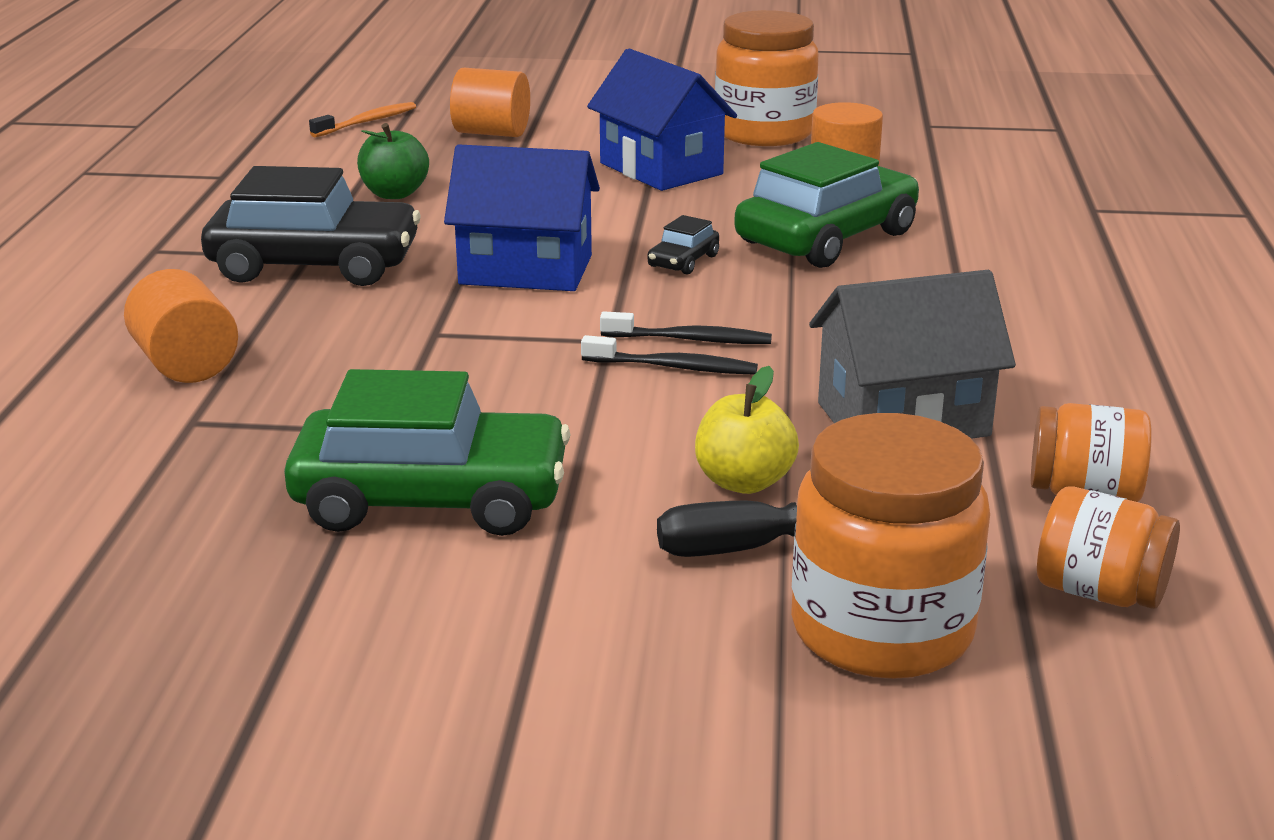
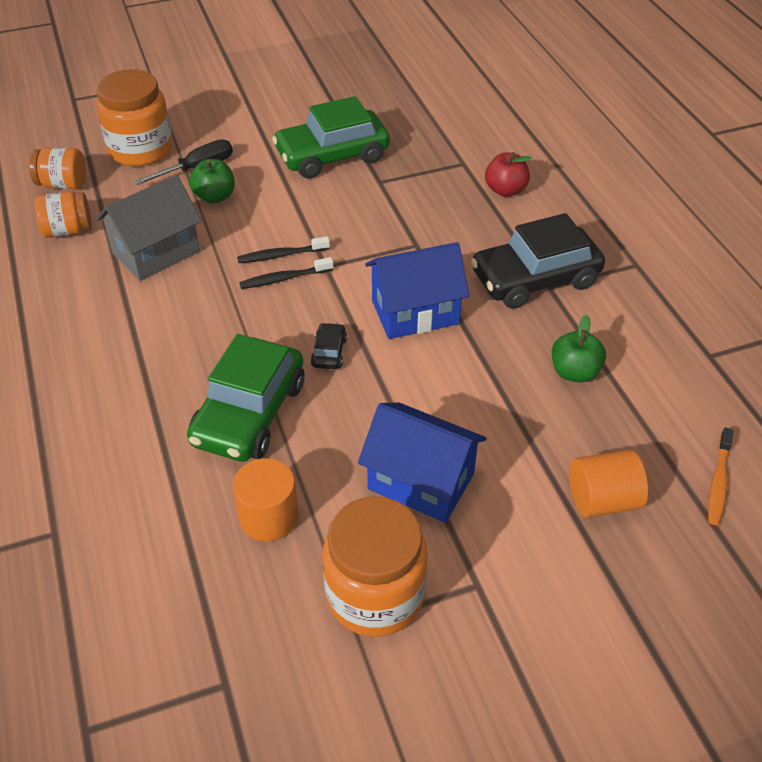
camera: 155 degrees right, 20 degrees up
orange cylinder [124,269,238,383] -> red apple [485,152,531,197]
yellow apple [695,366,799,494] -> green apple [189,159,235,204]

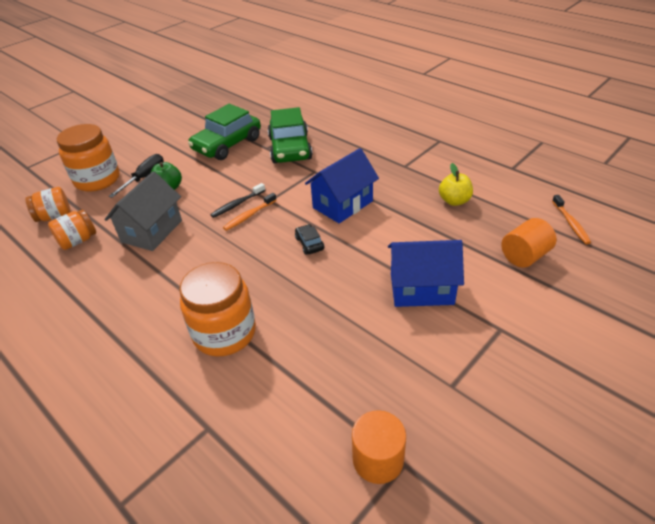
camera: 25 degrees left, 5 degrees down
green car [187,334,304,462] -> green car moved to [268,107,313,163]
orange cylinder [233,458,298,542] -> orange cylinder moved to [352,410,406,484]
black toothbrush [239,257,334,289] -> orange toothbrush [223,193,277,231]
orange jar [322,496,428,637] -> orange jar moved to [179,262,256,356]
black car [471,213,605,309] -> none
red apple [485,152,531,197] -> none
green apple [552,315,606,383] -> yellow apple [439,163,473,206]

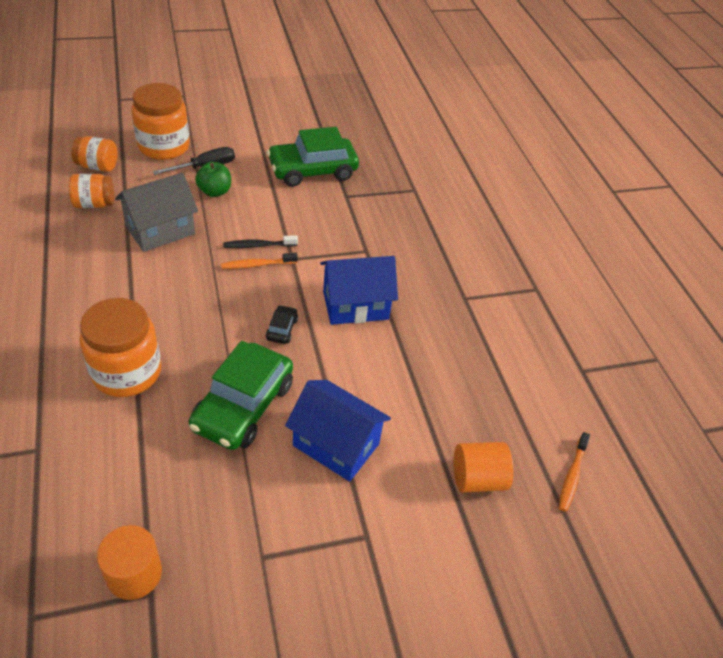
camera: 25 degrees right, 5 degrees up
green car [268,107,313,163] -> green car moved to [189,341,293,450]
yellow apple [439,163,473,206] -> none

